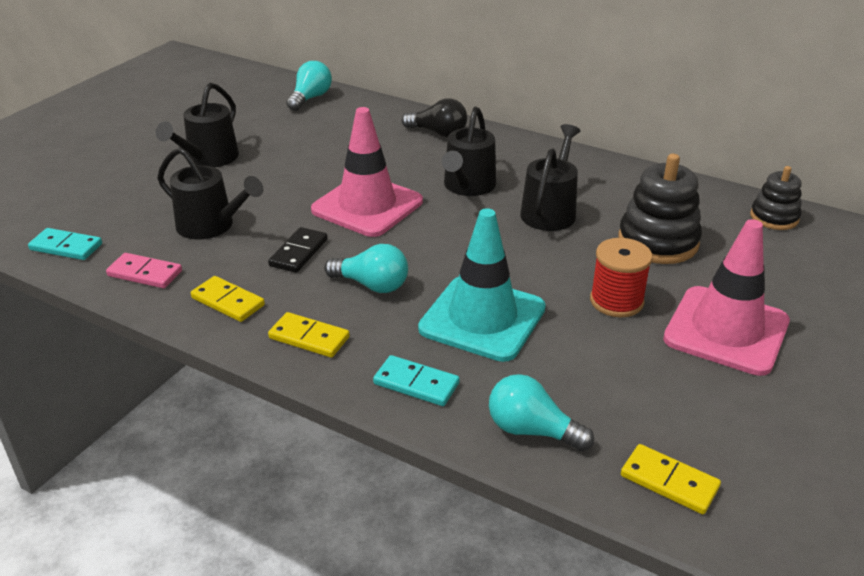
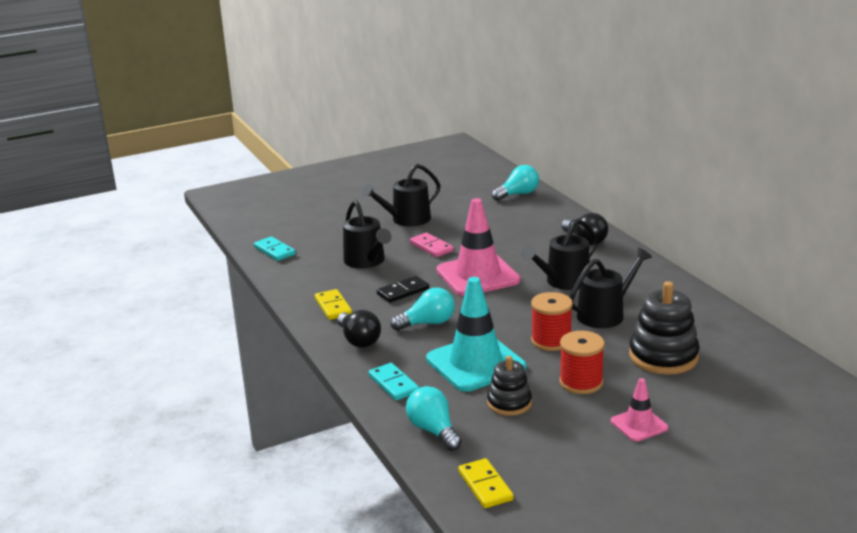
camera: 35 degrees right, 10 degrees down
pink domino [106,253,182,288] -> pink domino moved to [410,233,454,257]
yellow domino [268,312,350,358] -> black light bulb [337,310,381,348]
turquoise light bulb [324,244,408,293] -> turquoise light bulb turned 75 degrees counterclockwise [391,287,455,331]
pink traffic cone [663,219,790,376] -> pink traffic cone [611,378,668,442], size x0.51
black stacking toy [750,166,802,230] -> black stacking toy moved to [487,356,532,416]
none -> red spool [531,292,573,351]

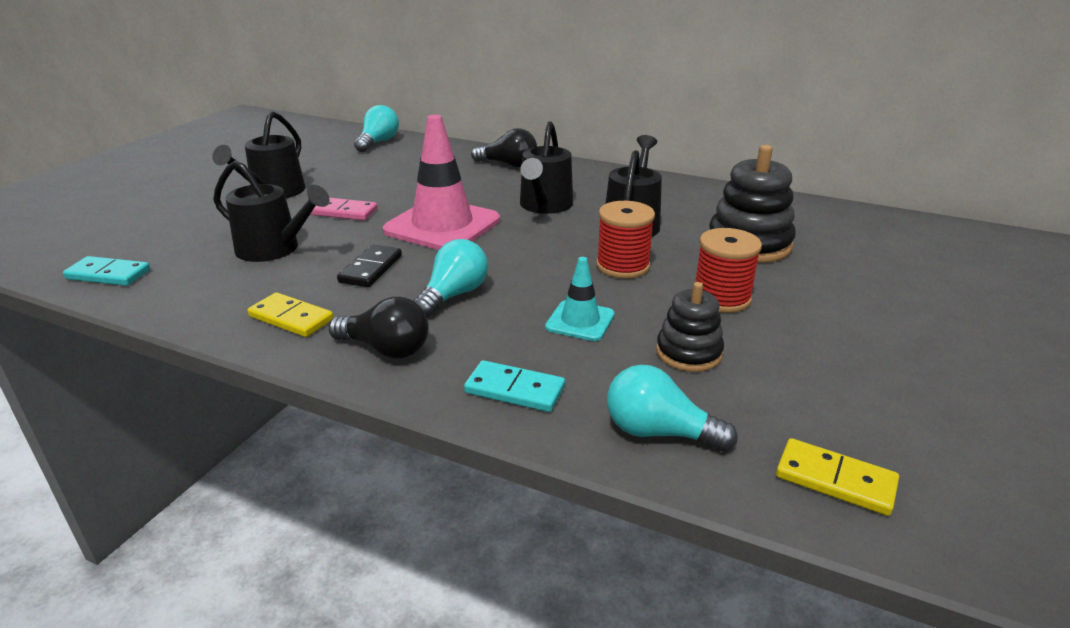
camera: 40 degrees left, 5 degrees up
turquoise traffic cone [426,277,526,392] -> turquoise traffic cone [545,257,615,341], size x0.51
pink traffic cone [611,378,668,442] -> none

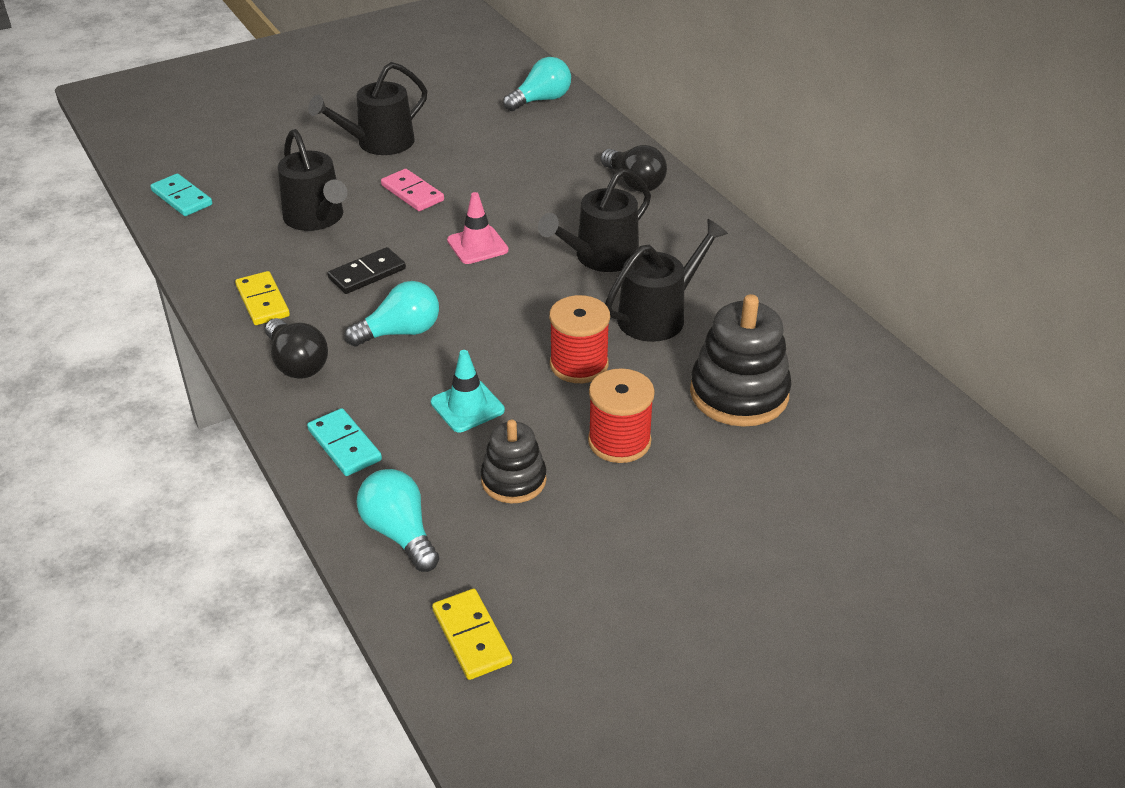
camera: 35 degrees right, 10 degrees up
pink traffic cone [383,115,500,250] -> pink traffic cone [447,192,509,264], size x0.51

